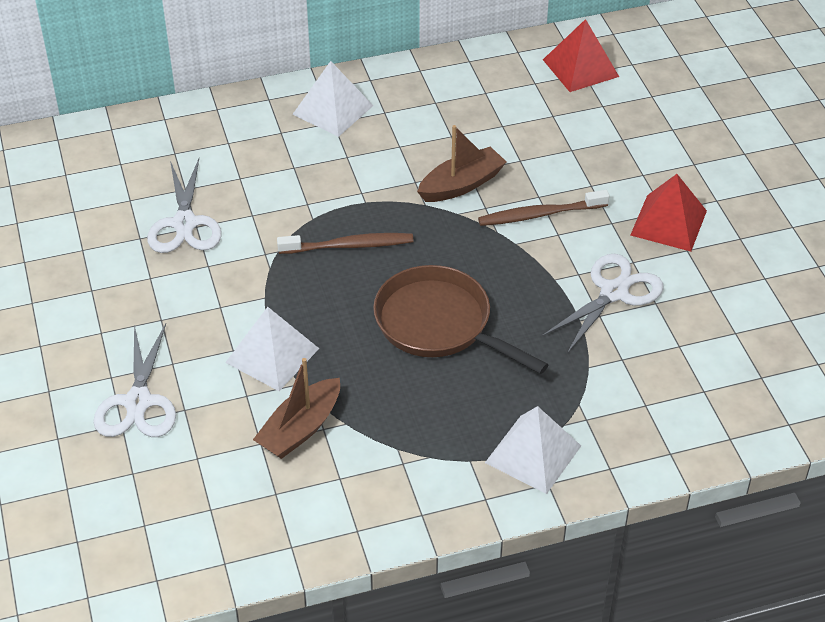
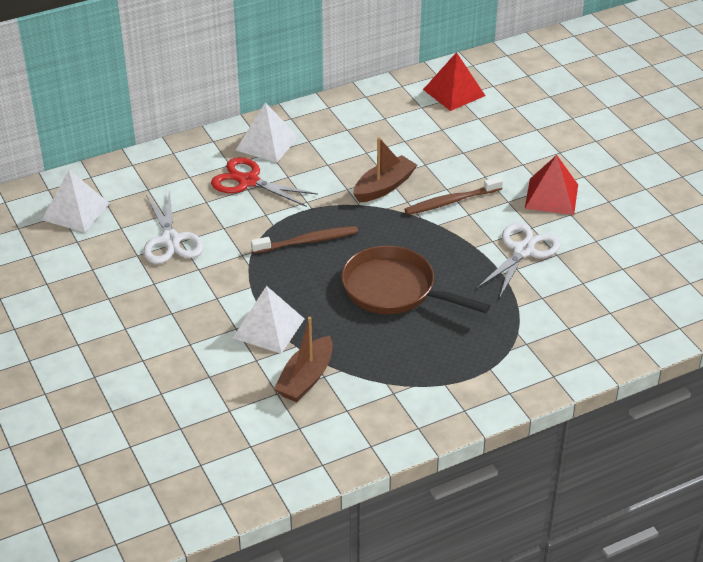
camera: 10 degrees left, 5 degrees down
white scissors [93,324,176,437] -> none
white pyramid [485,406,581,494] -> white pyramid moved to [42,170,110,233]
none -> red scissors [211,157,318,207]

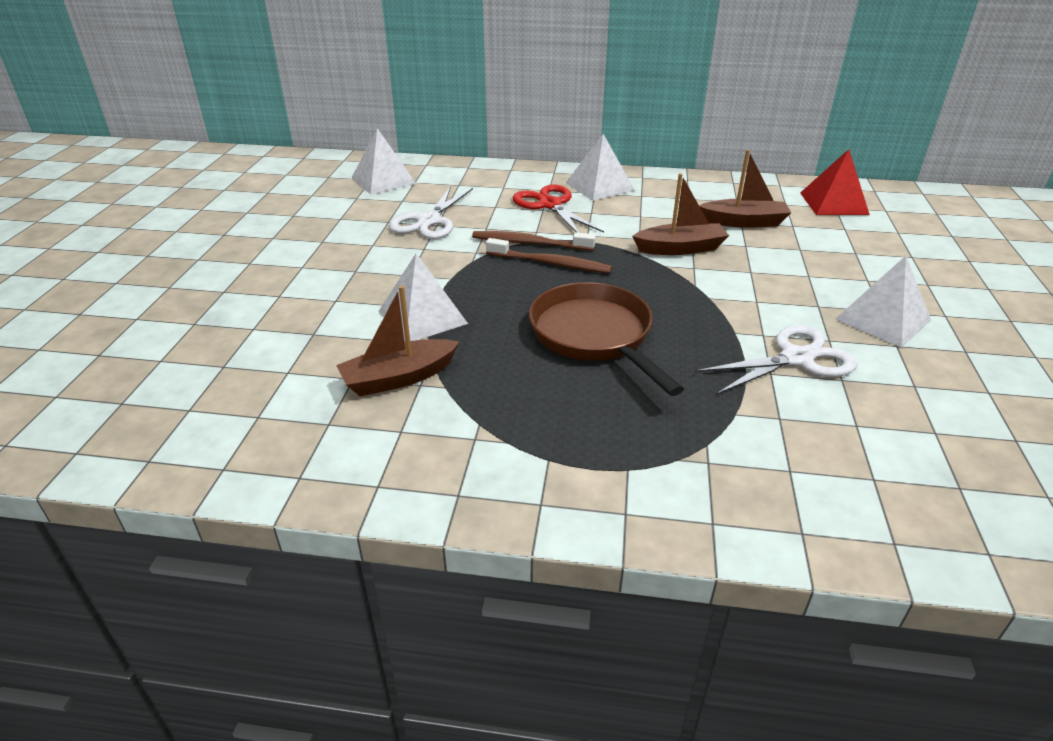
camera: 35 degrees right, 5 degrees down
brown toothbrush [404,177,503,215] -> brown toothbrush moved to [472,231,596,251]
red pyramid [525,155,578,215] -> white pyramid [835,256,931,348]
none -> brown boat [699,149,791,228]

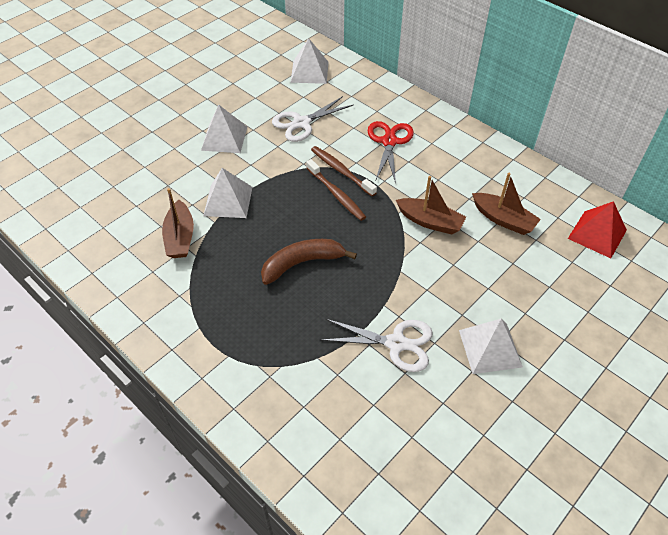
camera: 35 degrees right, 15 degrees up
brown boat [336,286,459,396] -> brown boat turned 105 degrees counterclockwise [162,188,194,258]
brown pan [529,282,684,396] -> brown banana [261,239,357,285]
white pyramid [566,134,635,201] -> white pyramid moved to [201,105,247,153]

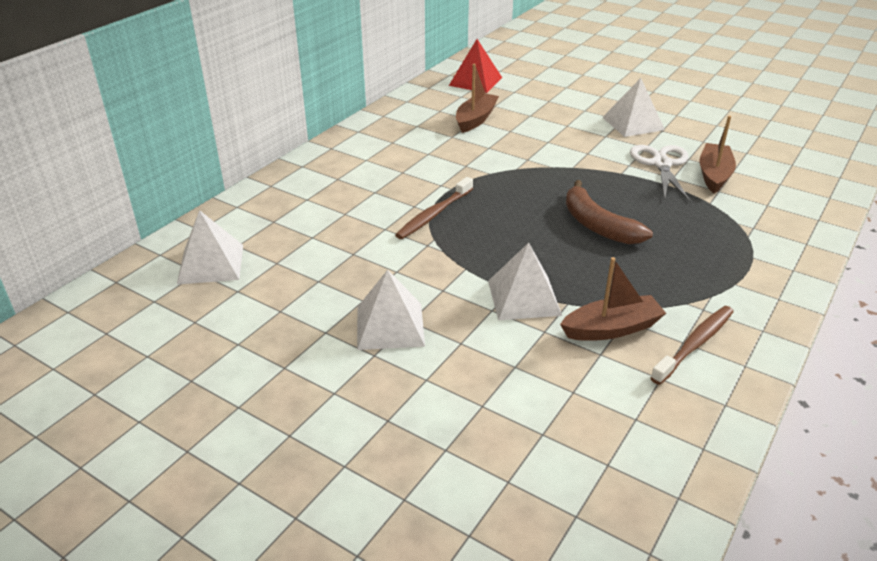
camera: 100 degrees left, 15 degrees down
white scissors [272,96,353,142] -> none
brown toothbrush [306,159,366,221] -> brown toothbrush moved to [651,306,734,385]
red scissors [368,121,414,183] -> none
brown boat [396,176,466,234] -> brown boat moved to [699,116,736,193]

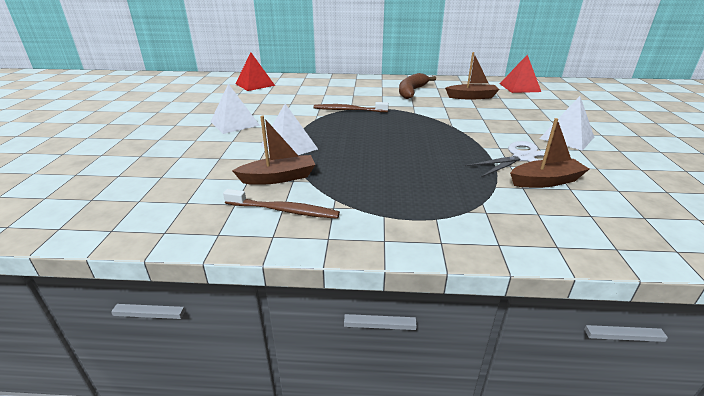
camera: 60 degrees right, 5 degrees down
white pyramid [177,210,243,285] -> red pyramid [235,53,275,91]
brown boat [560,257,666,341] -> brown boat turned 60 degrees counterclockwise [232,116,315,185]
brown banana [566,180,653,244] -> brown banana moved to [399,73,436,99]

